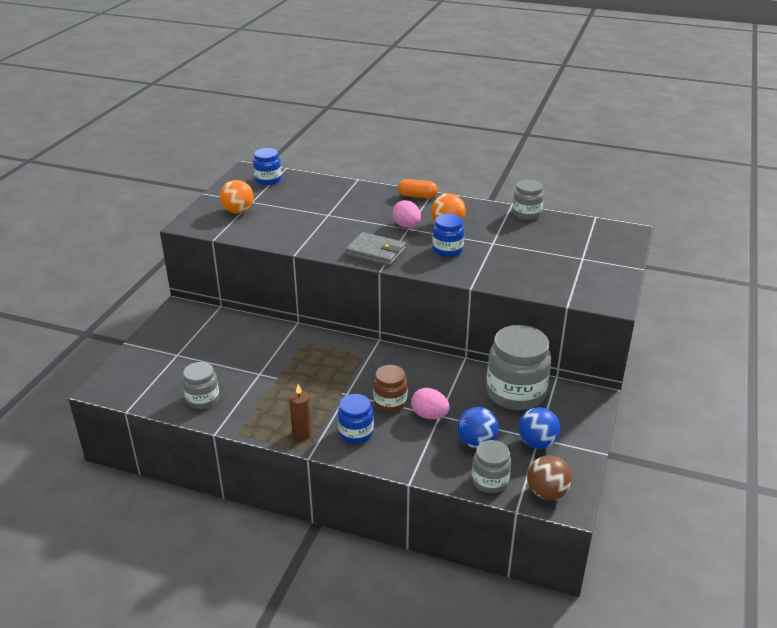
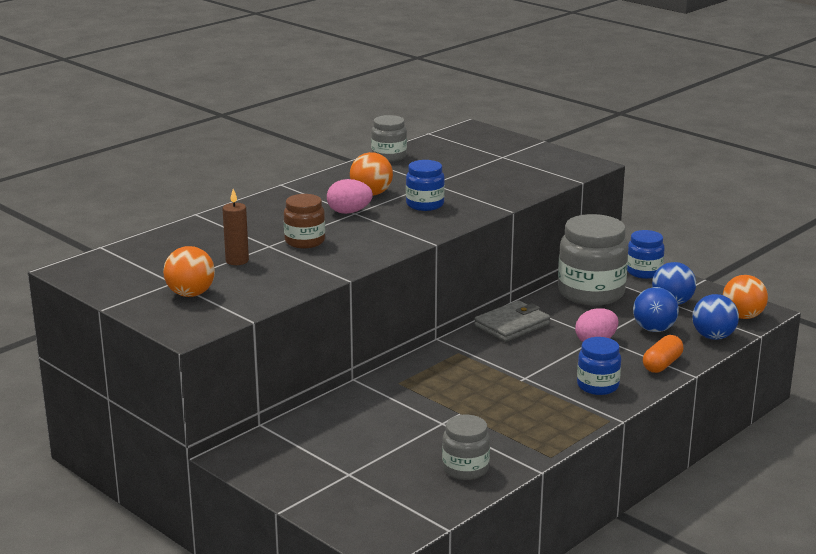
camera: 65 degrees left, 10 degrees down
blue jar [253,148,282,185] -> blue jar moved to [627,230,665,279]
brown candle [289,384,312,440] -> brown candle moved to [222,189,249,265]
grey wallet [345,232,406,266] -> grey wallet moved to [474,300,550,342]
brown jar [373,365,408,412] -> brown jar moved to [284,194,325,248]
orange capsule [398,179,438,198] -> orange capsule moved to [643,335,683,373]
grey jar [472,440,511,493] -> blue ball [692,294,739,340]
brown ball [527,455,572,500] -> orange ball [723,275,768,319]

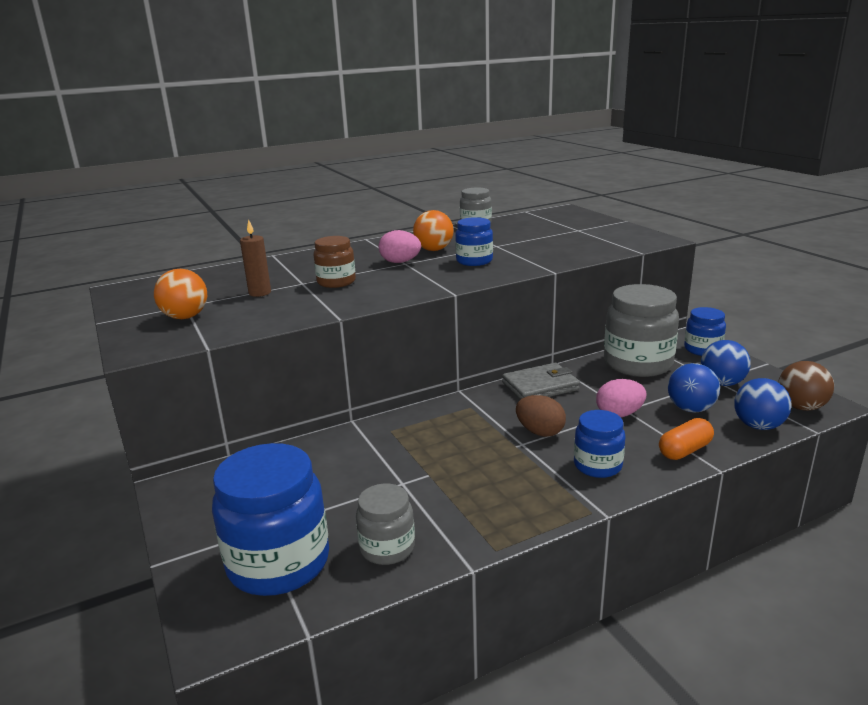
camera: 20 degrees right, 0 degrees up
orange ball [723,275,768,319] -> brown ball [778,361,834,411]
none -> blue jar [212,443,329,596]
none -> brown egg [516,395,566,437]

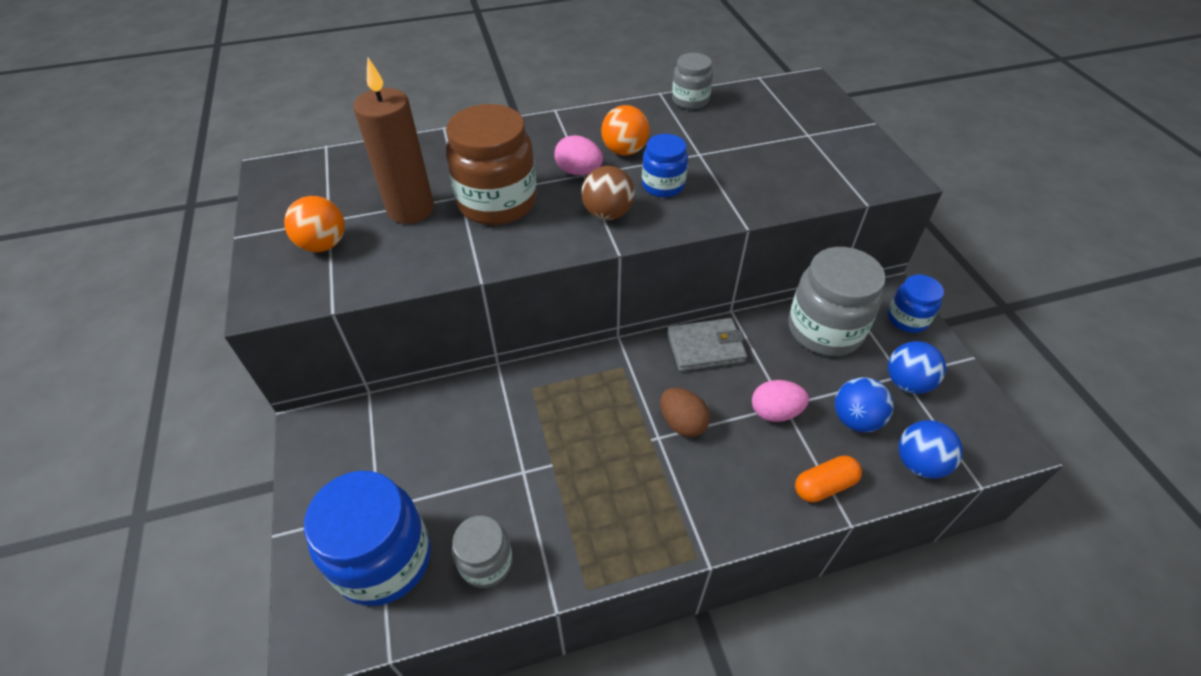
camera: 10 degrees right, 25 degrees up
brown candle [240,219,271,297] -> brown candle [354,58,434,224], size x1.90
brown jar [314,236,356,288] -> brown jar [446,104,537,225], size x1.81
blue jar [574,410,625,478] -> none
brown ball [778,361,834,411] -> brown ball moved to [581,166,635,220]

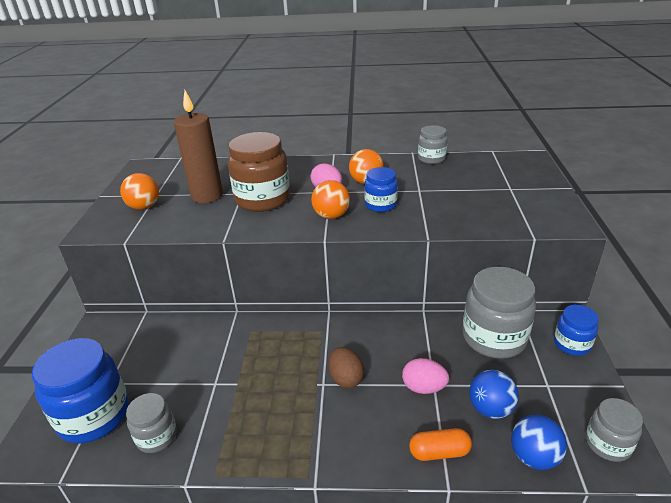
camera: 20 degrees right, 15 degrees down
brown ball [581,166,635,220] -> orange ball [311,180,350,219]
grey wallet [667,318,747,372] -> none
blue ball [888,341,946,394] -> none
none -> grey jar [585,398,643,462]

